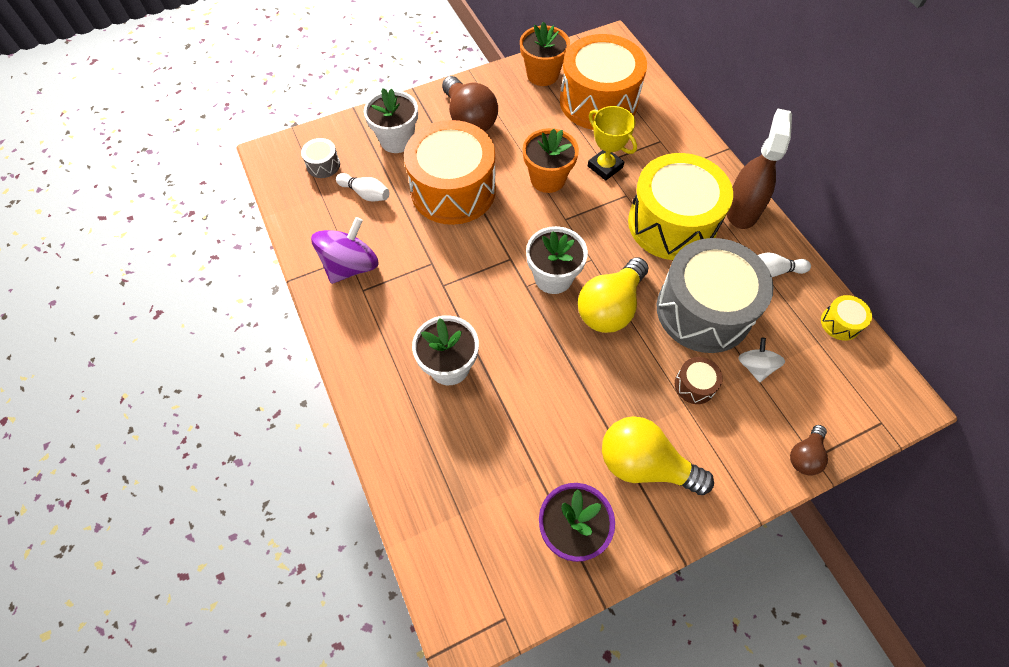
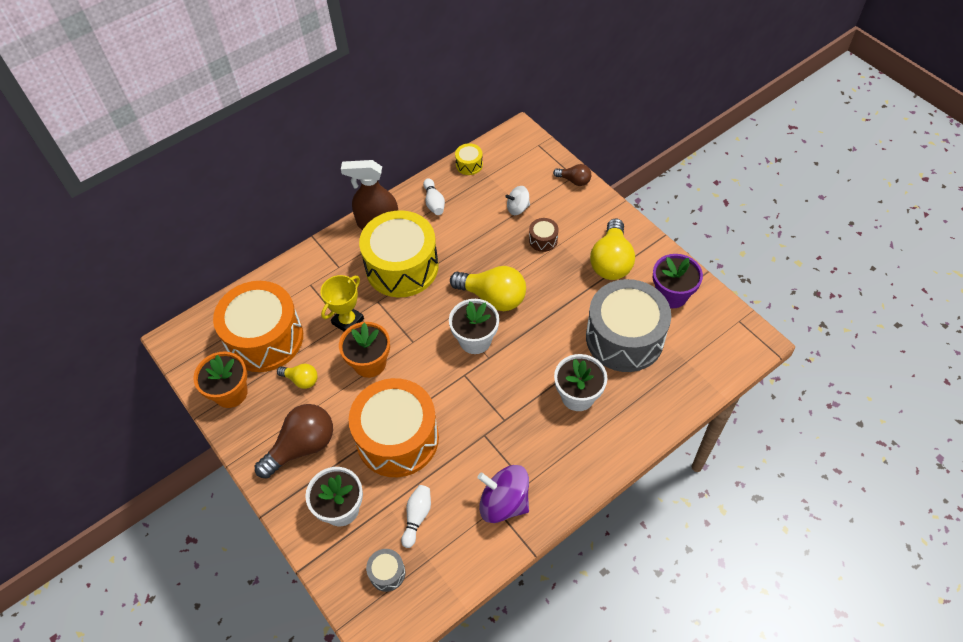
camera: 100 degrees left, 5 degrees down
grey drum [657,238,774,353] -> grey drum moved to [586,279,671,372]
none -> yellow light bulb [277,364,318,389]

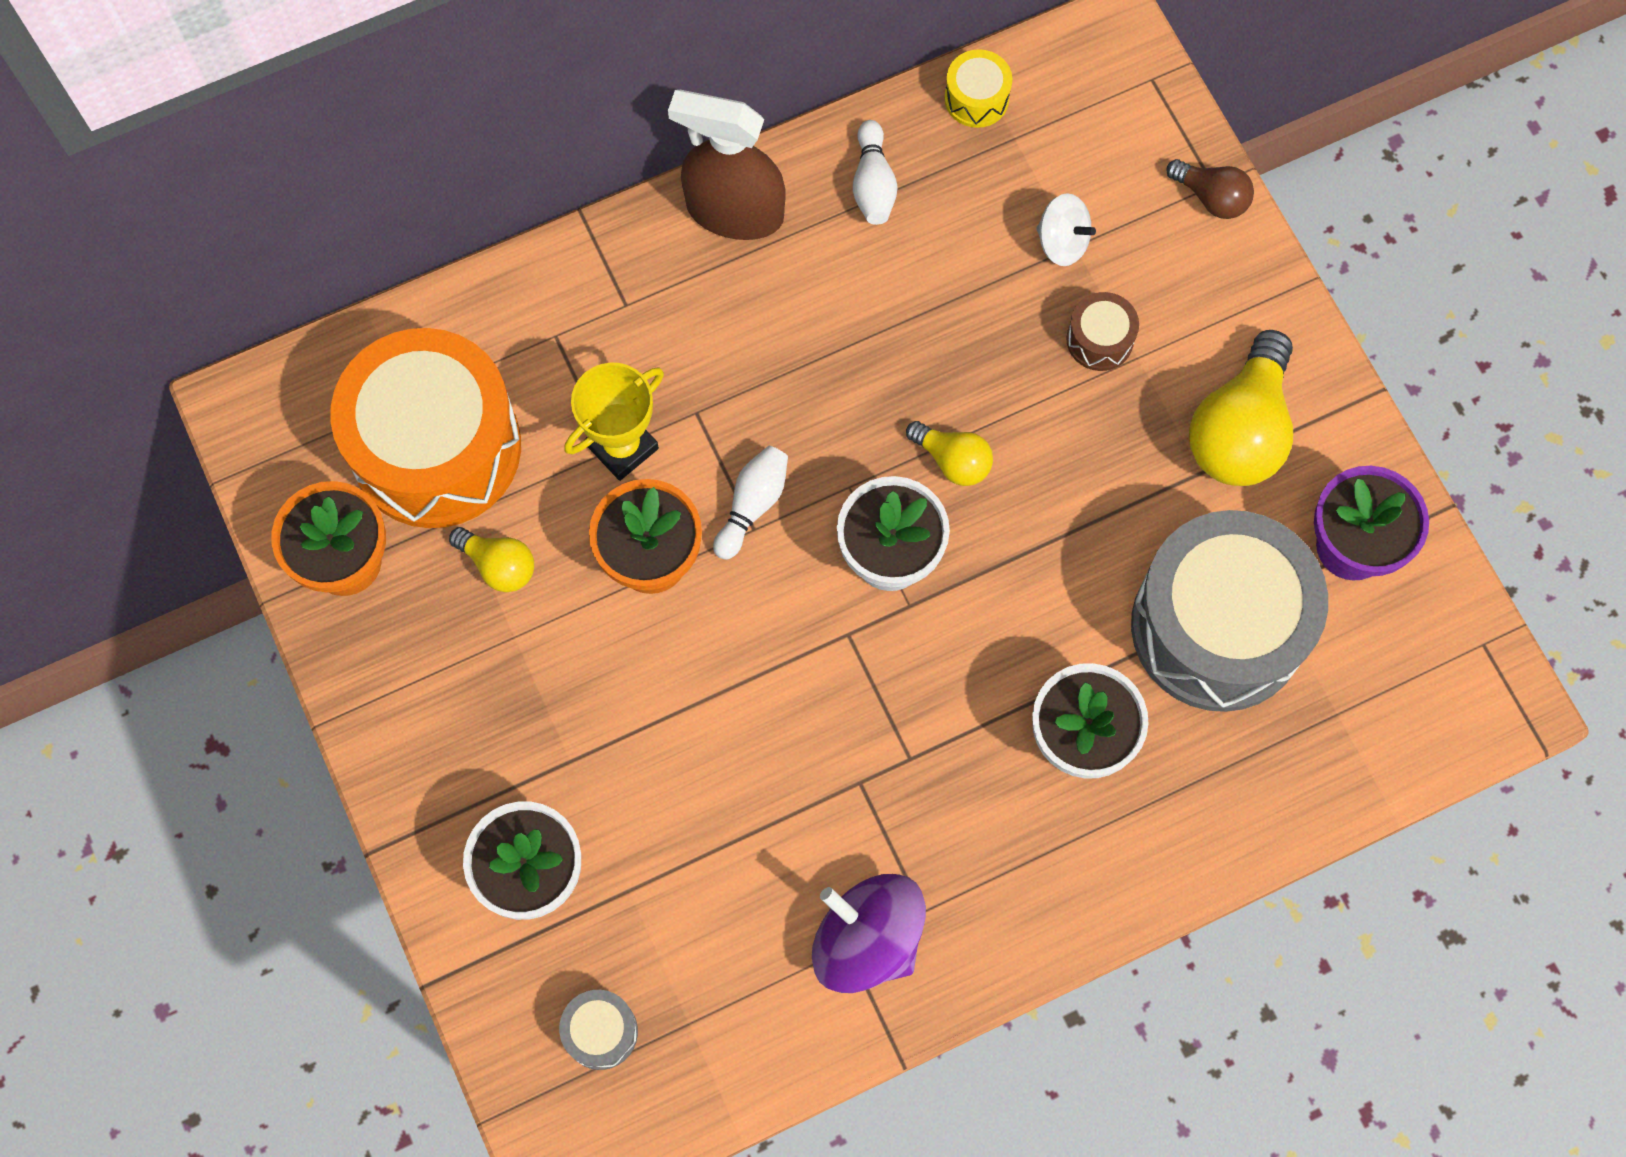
camera: 10 degrees right, 15 degrees up
brown light bulb [255,404,333,479] -> none
orange drum [349,378,439,477] -> none
yellow drum [359,210,438,297] -> none
white bowling pin [401,485,431,548] -> white bowling pin moved to [713,446,788,560]
yellow light bulb [450,266,526,311] -> yellow light bulb [906,421,993,486], size x0.53
white spinning top [505,186,530,215] -> white spinning top turned 150 degrees counterclockwise [1036,193,1096,266]

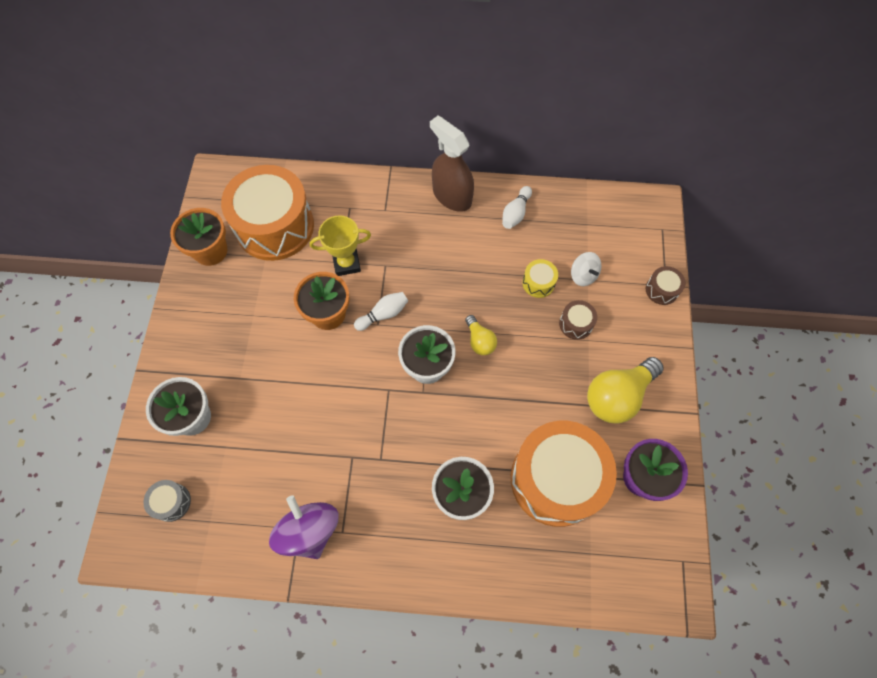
camera: 30 degrees right, 5 degrees down
yellow light bulb [449,527,534,592] -> none
yellow drum [944,49,1012,128] -> yellow drum moved to [522,259,558,298]
grey drum [1131,510,1328,712] -> orange drum [511,421,617,527]
brown light bulb [1166,159,1254,219] -> brown drum [646,266,686,305]

